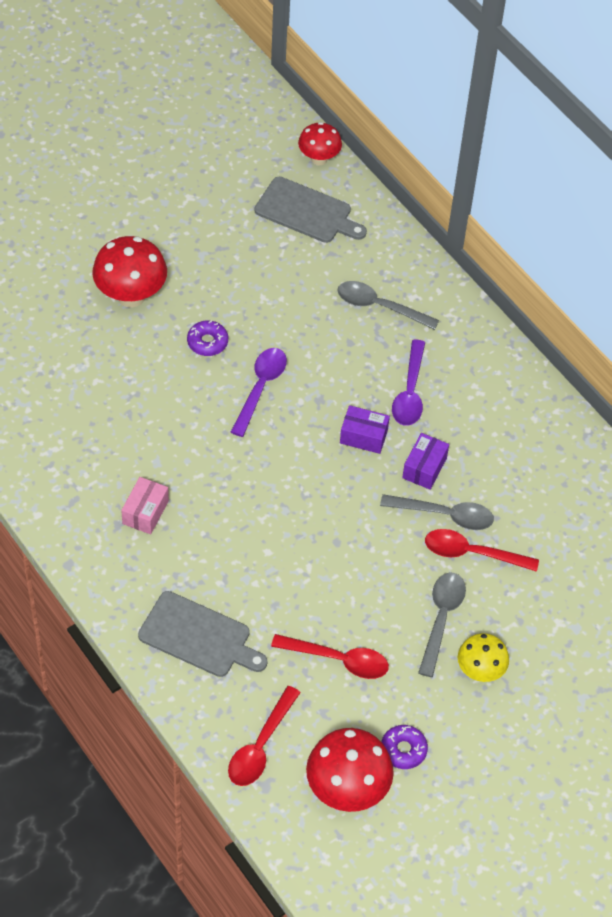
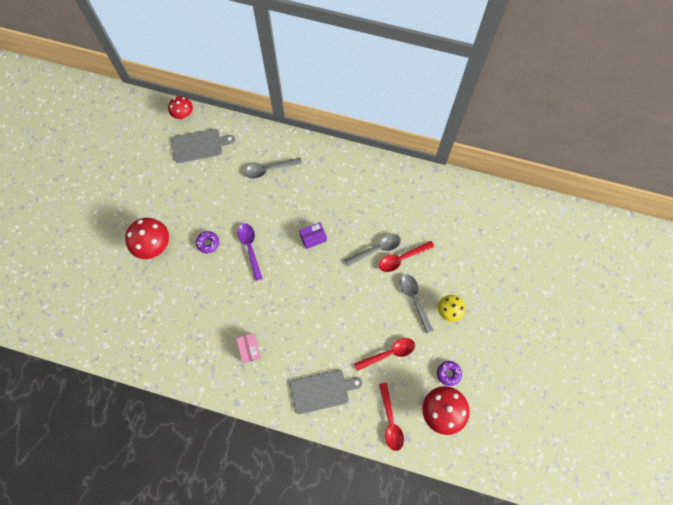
camera: 35 degrees left, 15 degrees up
purple spoon [392,339,425,426] -> none
purple box [402,433,449,490] -> none

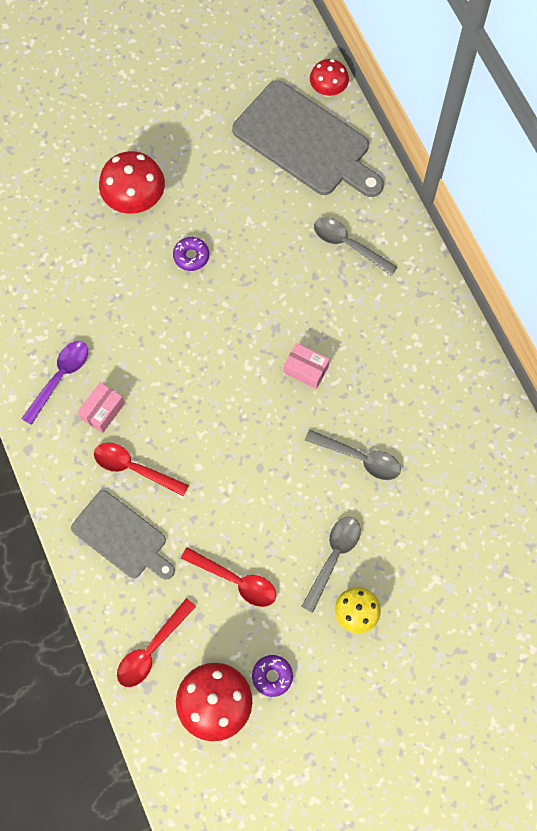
camera: 50 degrees right, 0 degrees up
grey cutting board [172,129,235,163] -> grey cutting board [232,80,384,197], size x1.61
purple spoon [238,224,263,281] -> purple spoon moved to [21,341,88,425]
purple box [299,222,327,249] -> pink box [284,343,330,389]
red spoon [379,241,434,272] -> red spoon moved to [94,443,189,496]

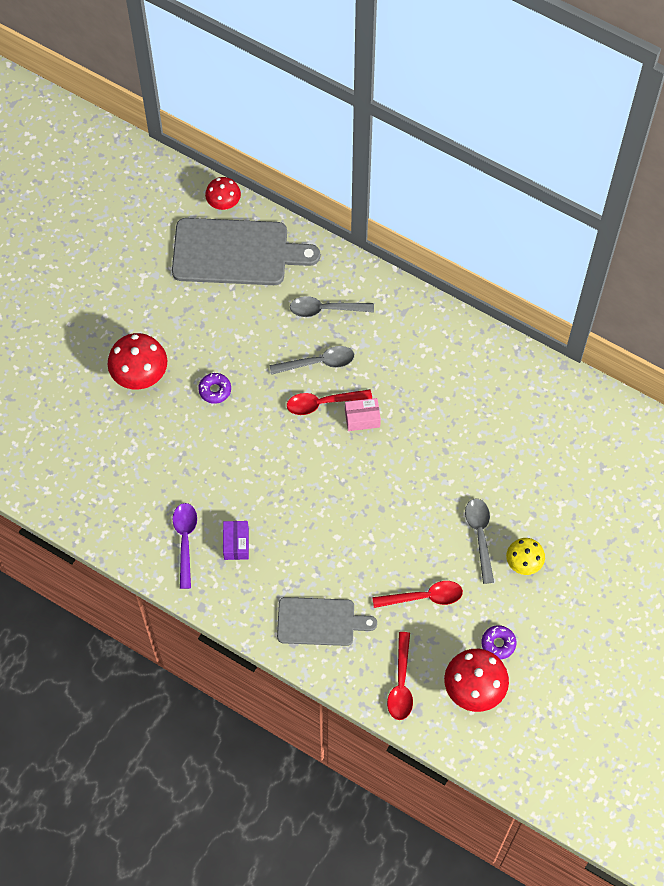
camera: 35 degrees left, 5 degrees down
pink box [78,382,125,433] -> purple box [223,521,249,560]
red spoon [94,443,189,496] -> red spoon moved to [287,389,372,415]
grey spoon [305,430,401,480] -> grey spoon moved to [270,346,354,375]

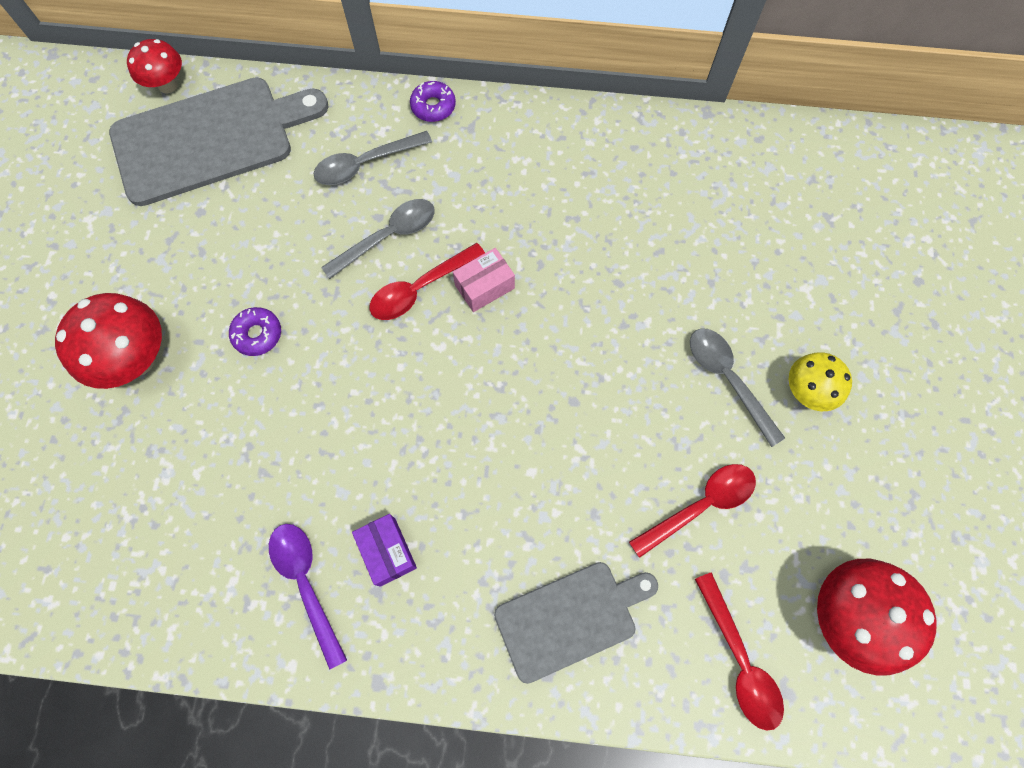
camera: 25 degrees left, 5 degrees up
purple donut [482,625,516,660] -> purple donut moved to [410,81,456,122]

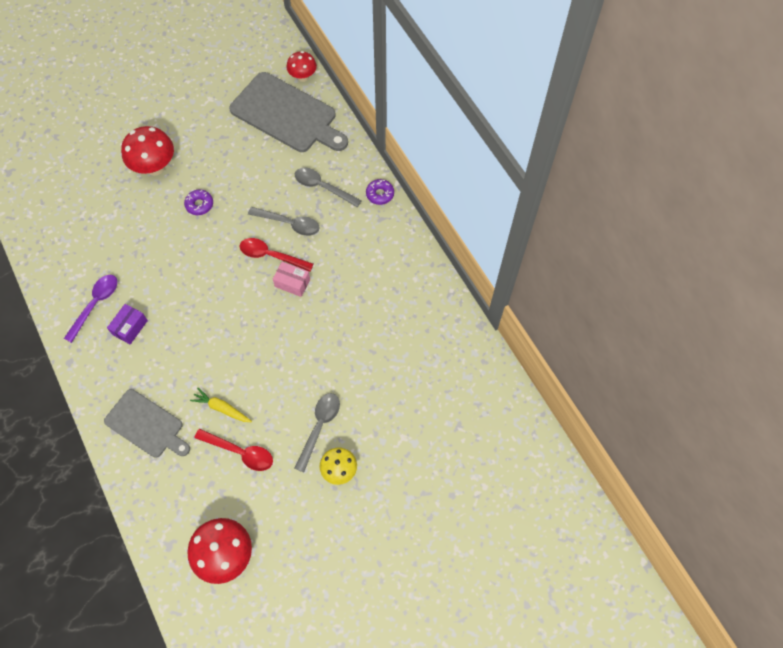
camera: 55 degrees right, 5 degrees down
red spoon [695,572,784,731] -> none
none -> yellow carrot [190,388,252,422]

